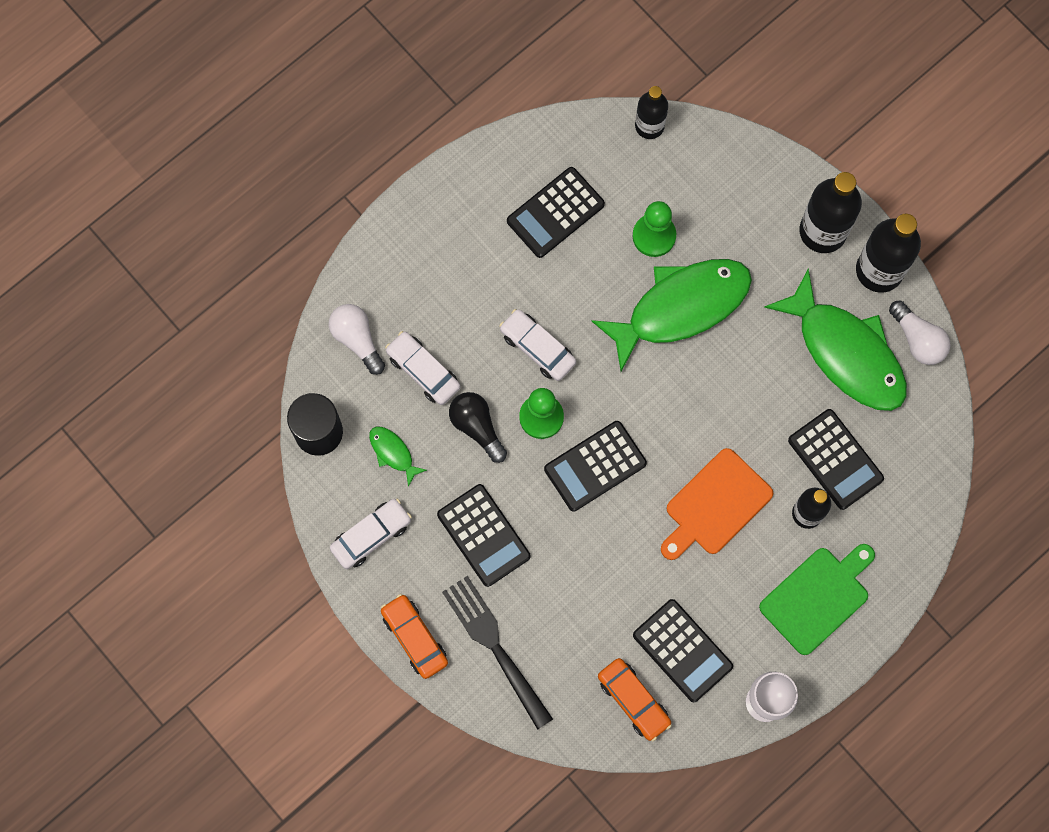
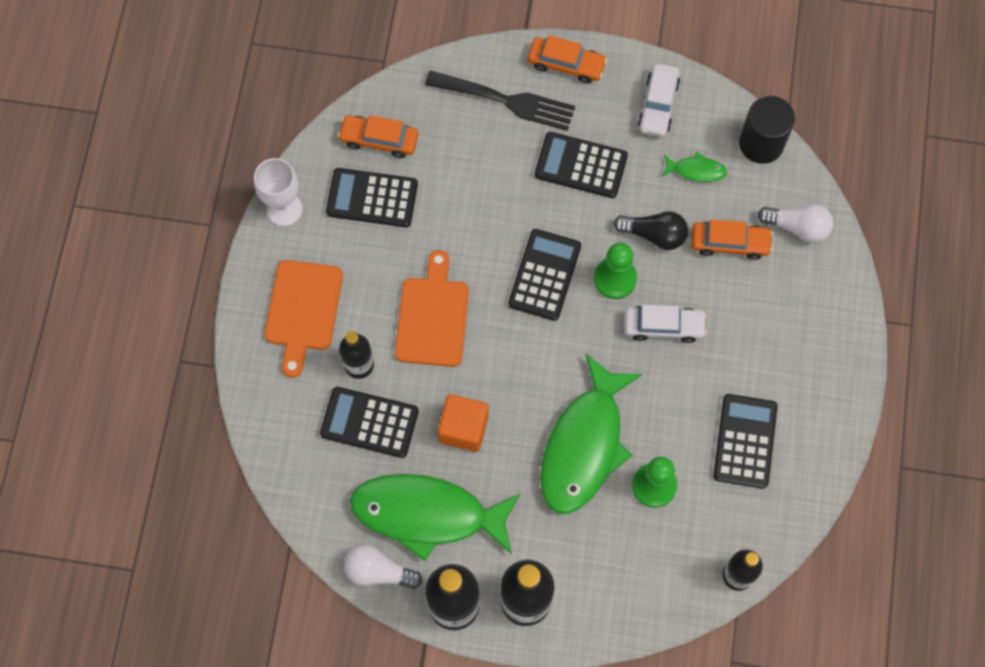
camera: 140 degrees right, 5 degrees down
white car [385,331,461,405] -> orange car [691,219,773,260]
green cutting board [759,544,875,655] -> orange cutting board [265,260,343,378]
none -> orange cube [438,394,489,452]

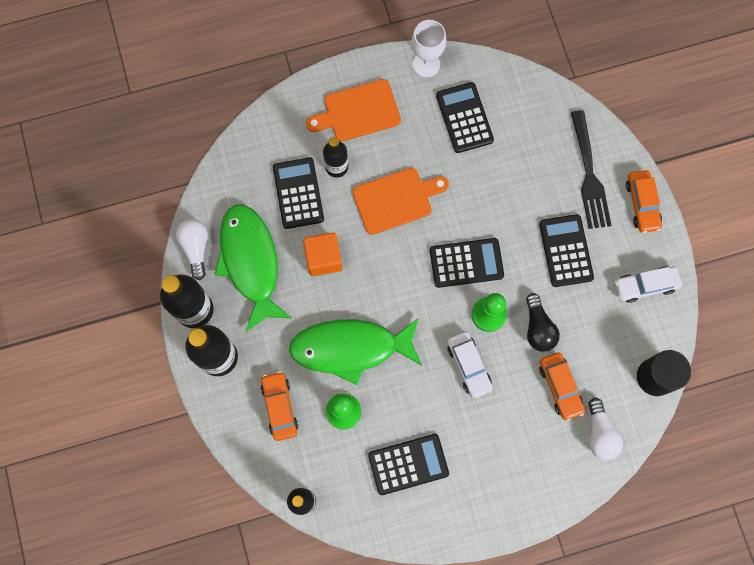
camera: 65 degrees right, 5 degrees up
orange car [338,115,418,158] -> orange car moved to [261,371,298,441]
green fish [662,152,727,182] -> none

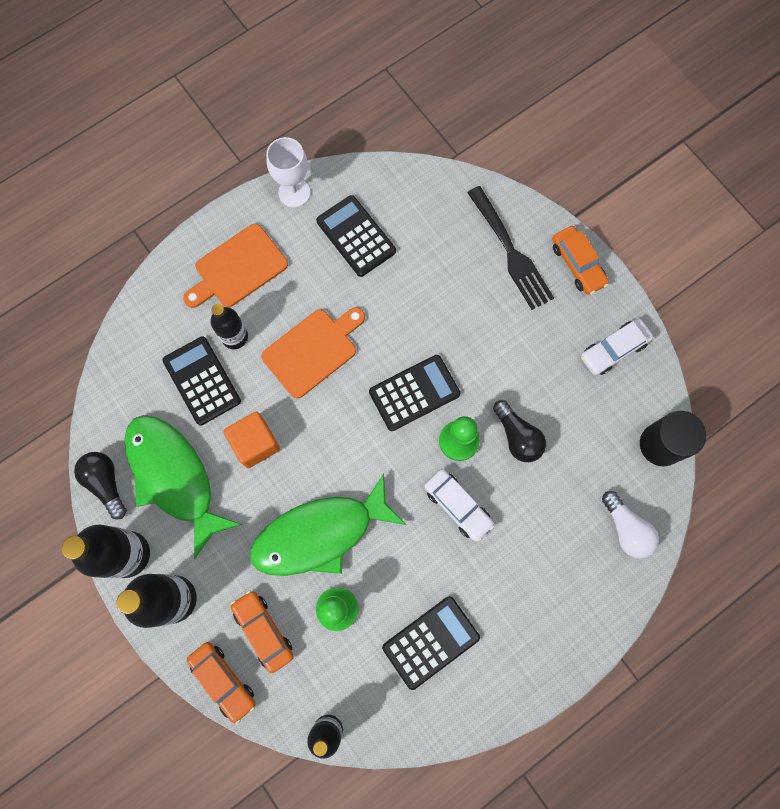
camera: 20 degrees left, 0 degrees up
white light bulb [176,219,208,280] -> black light bulb [74,452,127,520]
black calculator [539,214,594,287] -> none
orange car [539,352,585,421] -> orange car moved to [187,642,256,724]

